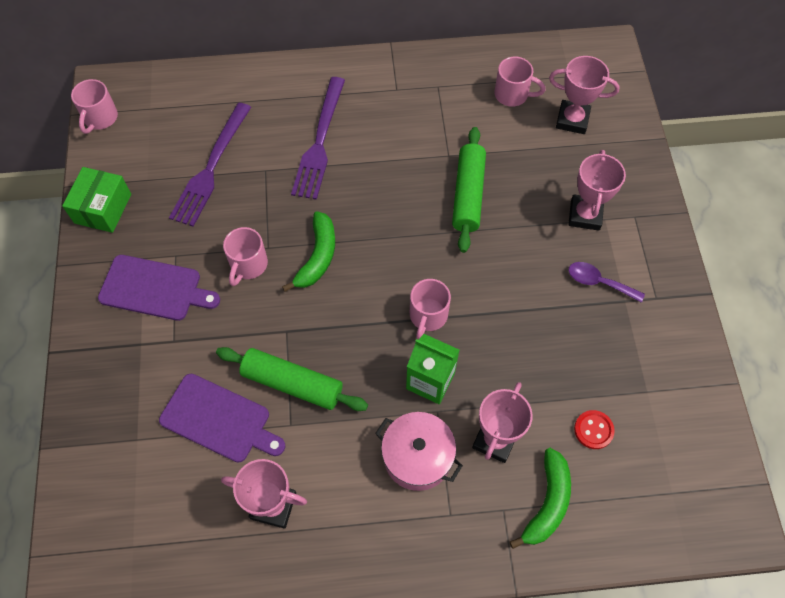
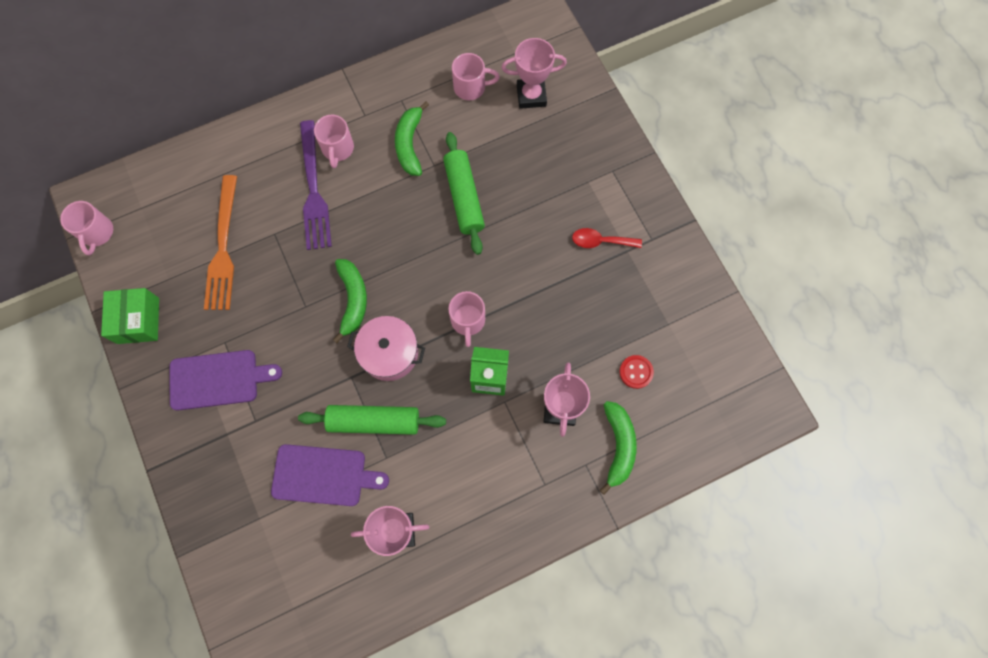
camera: 20 degrees left, 10 degrees up
purple fork [169,103,251,227] -> orange fork [204,175,237,310]
pink mug [223,227,268,286] -> pink mug moved to [314,114,354,169]
pink pot [375,412,463,491] -> pink pot moved to [347,316,425,381]
pink trophy [568,150,626,231] -> none
purple spoon [568,262,645,303] -> red spoon [572,228,642,248]
none -> green banana [395,101,429,176]

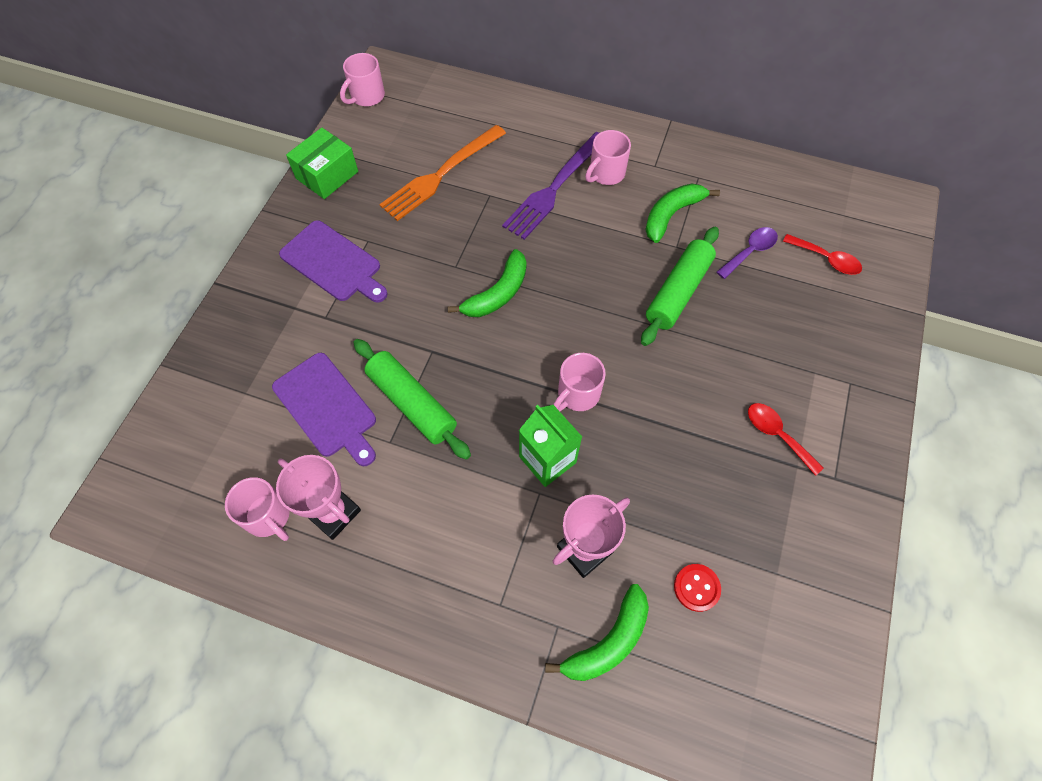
camera: 45 degrees right, 10 degrees down
pink pot [347,316,425,381] -> none
pink mug [452,53,500,100] -> pink mug moved to [225,477,290,541]
pink trophy [501,38,567,109] -> red spoon [783,234,862,275]
none -> purple spoon [716,227,778,279]

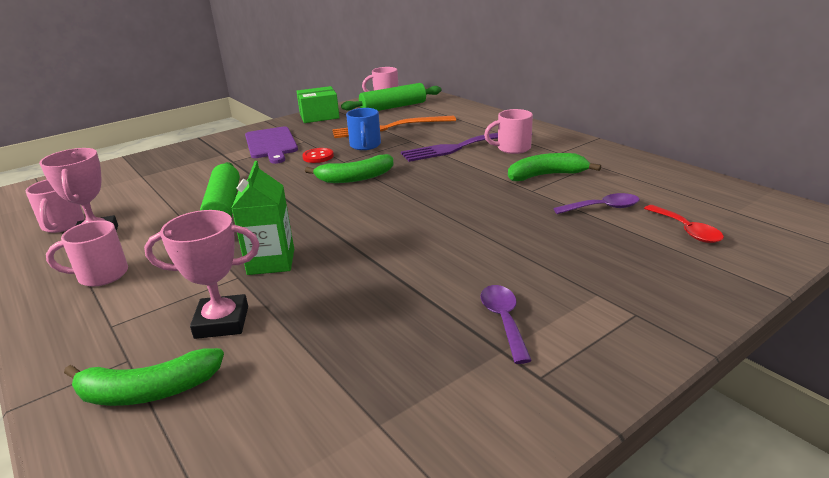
camera: 35 degrees right, 35 degrees down
purple cutting board [272,353,376,466] -> none
pink mug [553,353,606,411] -> pink mug moved to [46,220,128,287]
green rolling pin [641,227,719,346] -> green rolling pin moved to [341,83,442,111]
red button [674,564,721,612] -> red button moved to [302,148,334,163]
red spoon [748,403,824,476] -> purple spoon [480,285,532,364]
none -> blue mug [346,108,381,150]

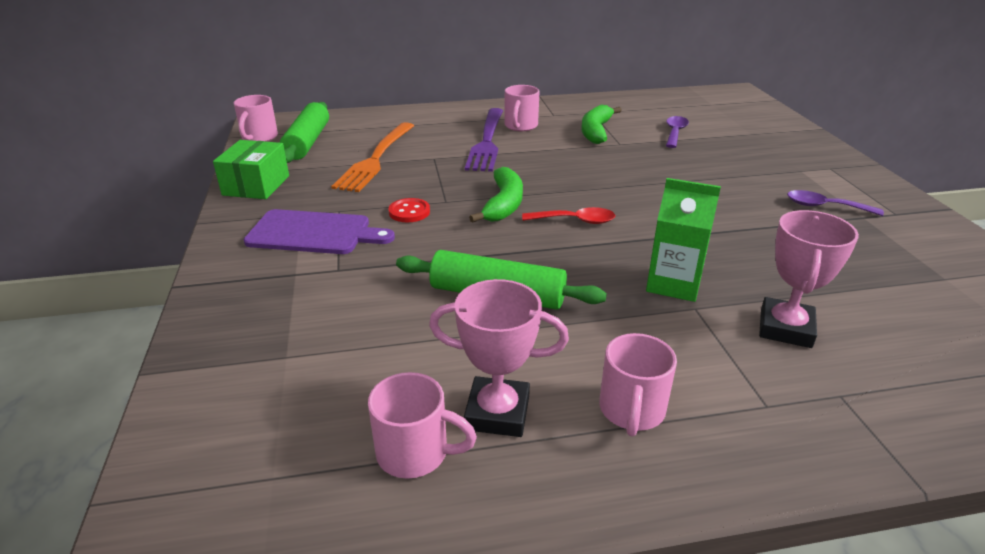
camera: 65 degrees left, 5 degrees up
green banana [64,348,224,406] -> none
blue mug [346,108,381,150] -> none
red spoon [644,205,724,243] -> red spoon moved to [522,207,615,224]

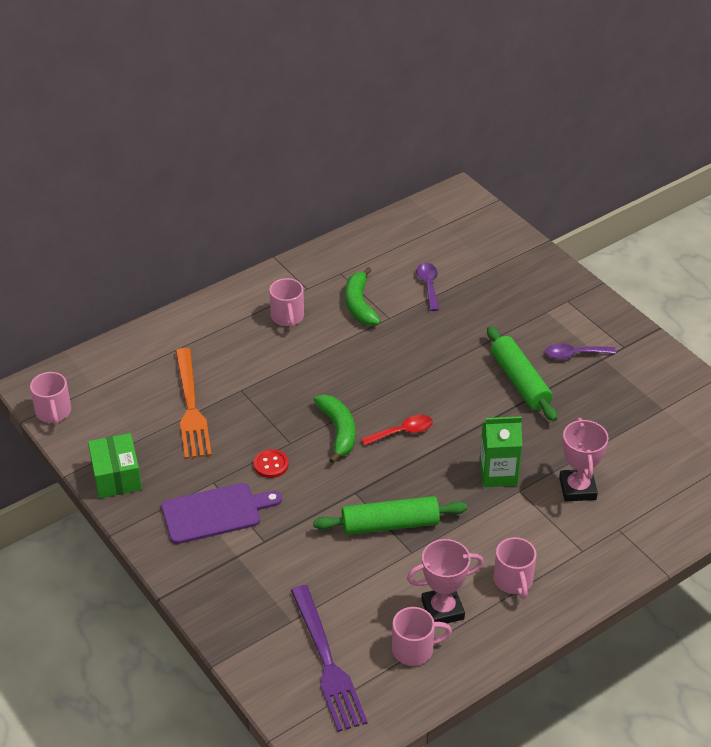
camera: 25 degrees left, 10 degrees up
green rolling pin [280,102,329,163] -> green rolling pin moved to [487,326,557,422]
purple fork [465,108,503,172] -> purple fork moved to [291,585,368,732]

